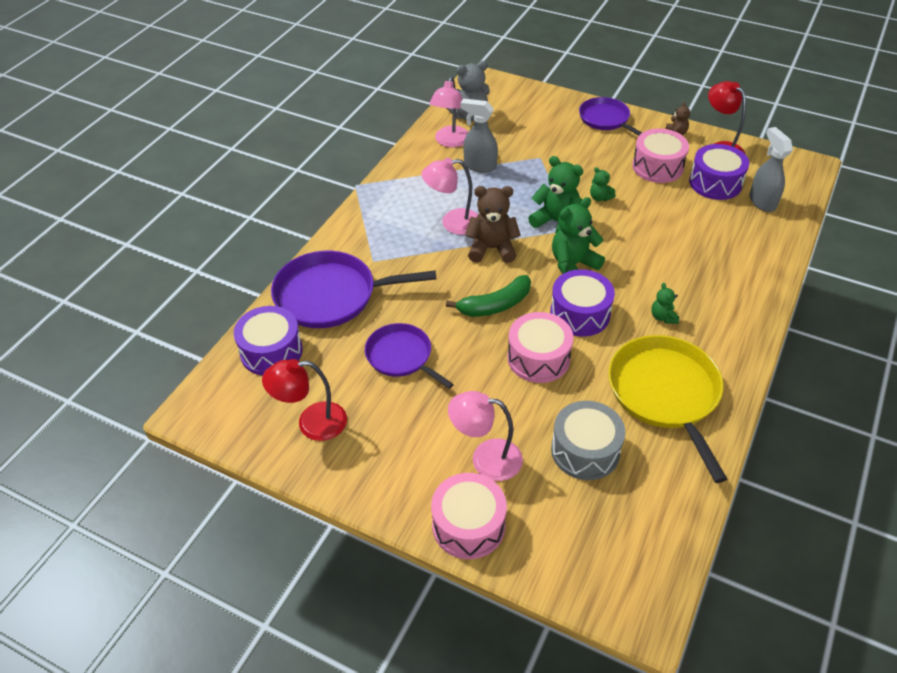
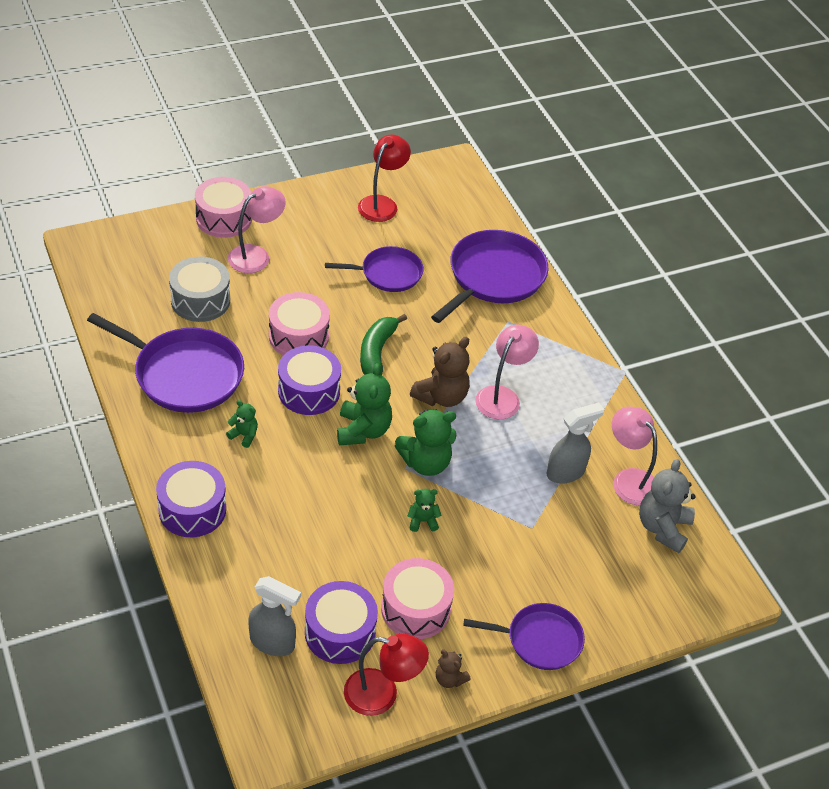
camera: 125 degrees right, 0 degrees up
purple drum [234,306,303,376] -> purple drum moved to [156,461,226,537]
yellow pan [608,335,727,483] -> purple pan [87,313,244,413]

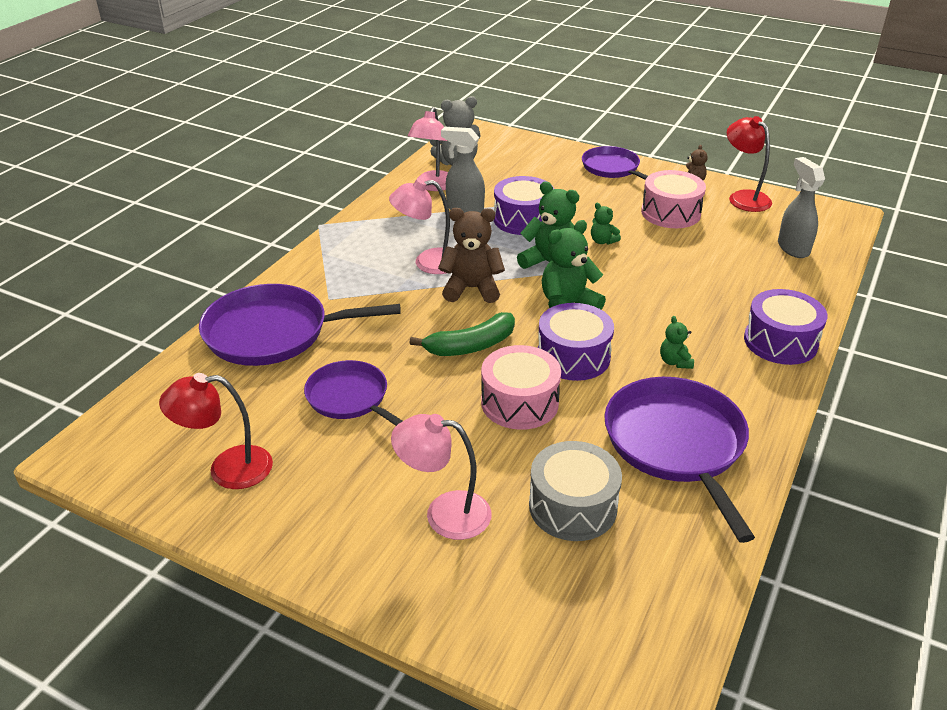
camera: 125 degrees left, 10 degrees down
pink drum [195,177,252,238] -> none
purple drum [305,581,378,664] -> purple drum moved to [494,176,554,235]

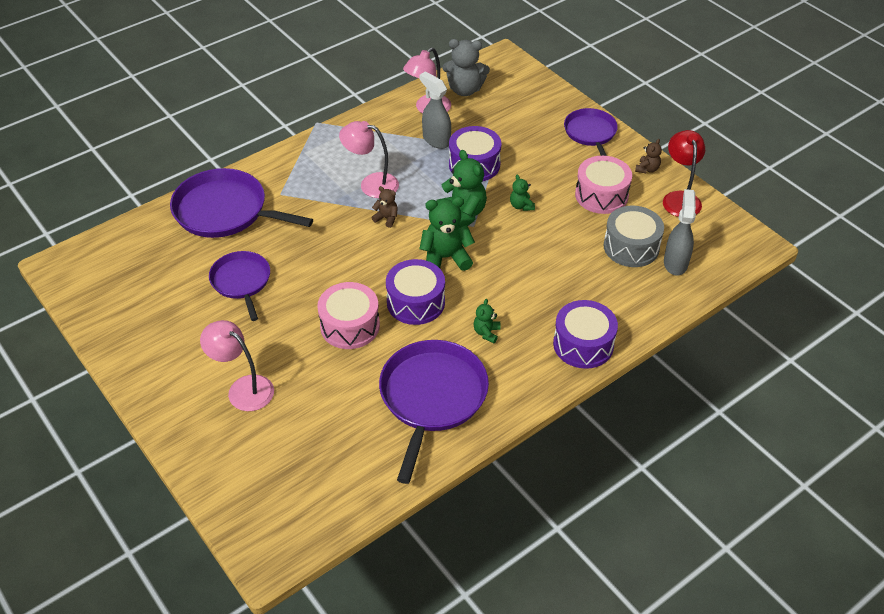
camera: 25 degrees right, 10 degrees up
red lamp [159,373,273,489] -> none
green banana [409,312,515,356] -> none
brown teddy bear [438,208,505,303] -> brown teddy bear [372,186,398,228], size x0.52
grey drum [529,441,622,541] -> grey drum moved to [604,206,664,267]

